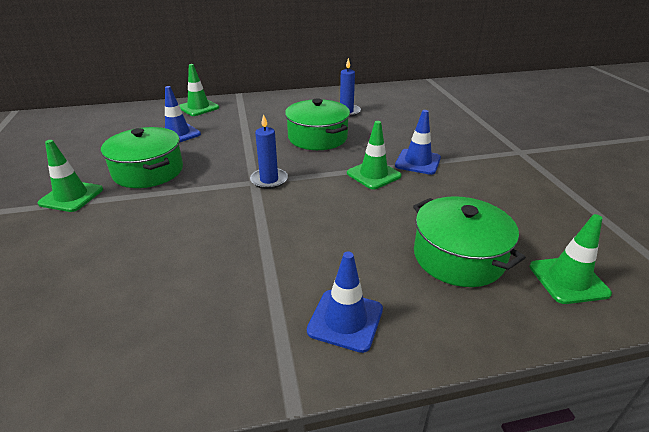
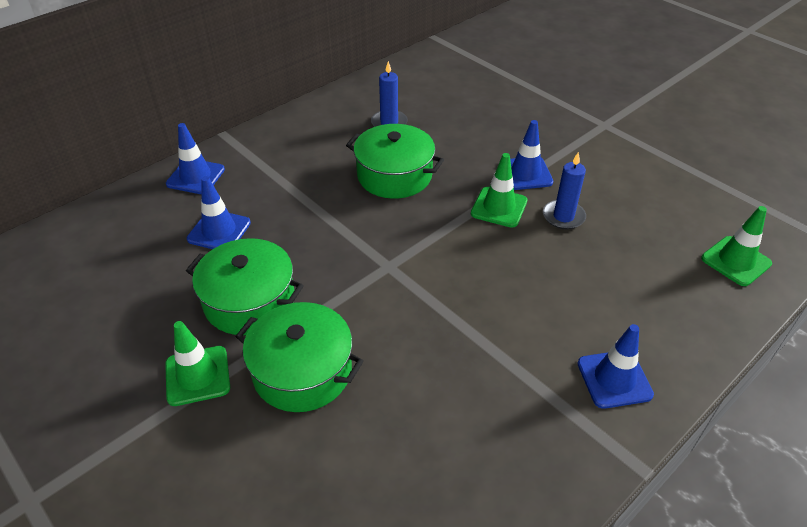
camera: 30 degrees left, 10 degrees up
green traffic cone [179,64,219,116] -> blue traffic cone [166,123,225,194]
blue candle [250,114,288,189] -> blue candle moved to [543,152,586,229]
green pot [413,196,526,287] -> green pot moved to [235,302,363,412]

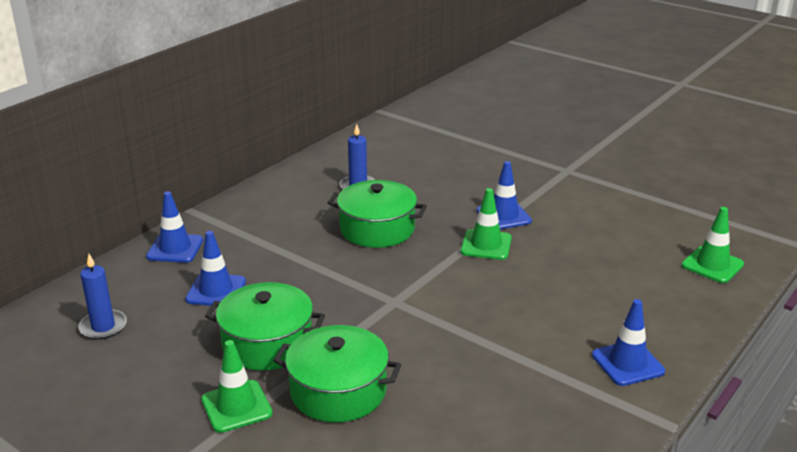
camera: 10 degrees left, 15 degrees down
blue candle [543,152,586,229] -> blue candle moved to [78,254,127,340]

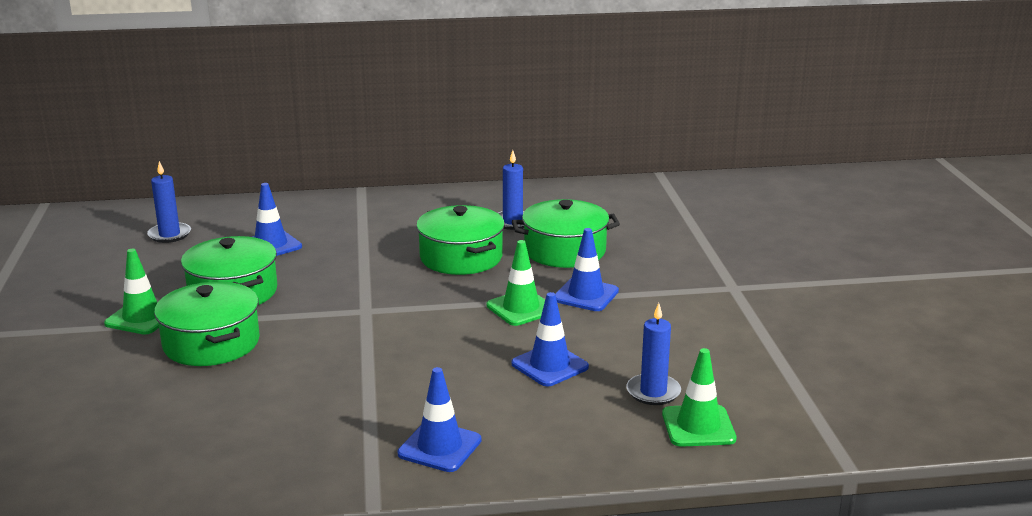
camera: 45 degrees right, 5 degrees down
blue traffic cone [146,191,203,263] -> blue traffic cone moved to [511,292,589,386]
none -> green pot [512,199,620,268]
none -> blue candle [626,303,681,405]

